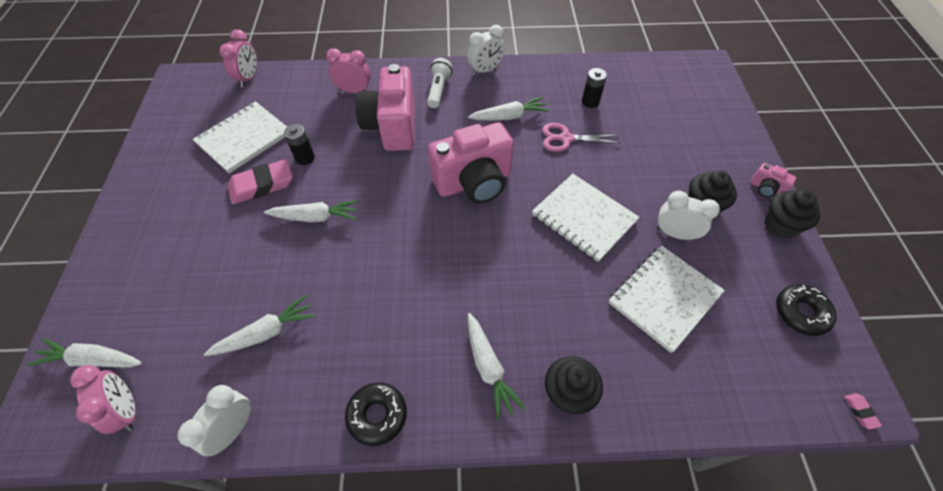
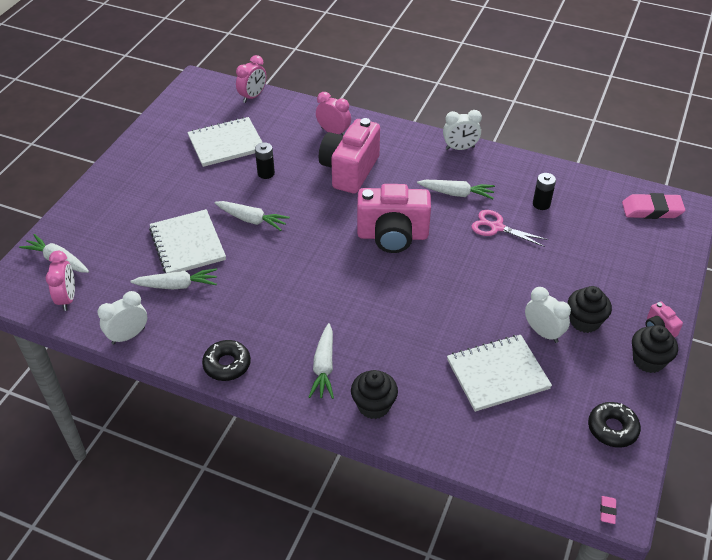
camera: 25 degrees right, 10 degrees down
pink eraser [228,159,293,204] -> pink eraser moved to [622,193,685,219]
white flashlight [427,58,453,108] -> none
white notebook [532,174,639,262] -> white notebook moved to [149,209,226,273]

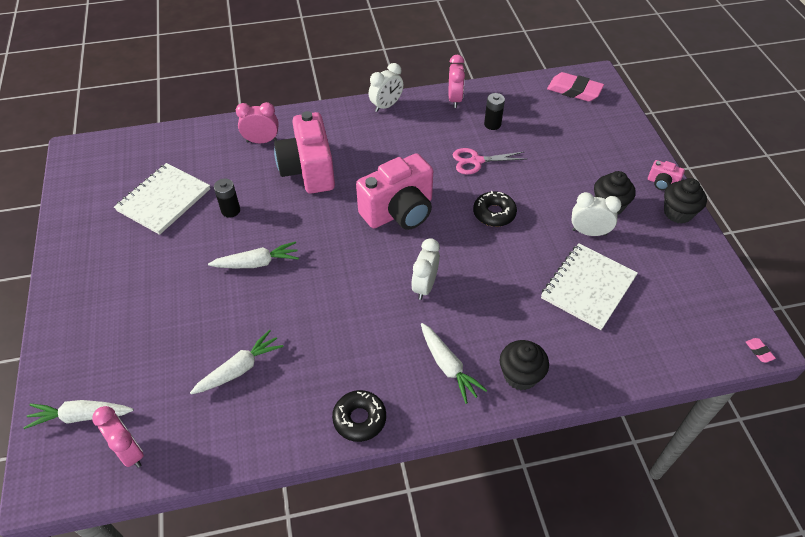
camera: 35 degrees left, 5 degrees up
white clock [98,291,147,345] -> white clock moved to [411,238,440,300]
white notebook [149,209,226,273] -> none
pink clock [236,55,266,103] -> pink clock moved to [449,55,465,108]
white carrot [417,180,495,199] -> none
black donut [588,402,641,448] -> black donut moved to [473,191,517,227]
pink eraser [622,193,685,219] -> pink eraser turned 60 degrees clockwise [547,72,604,102]

